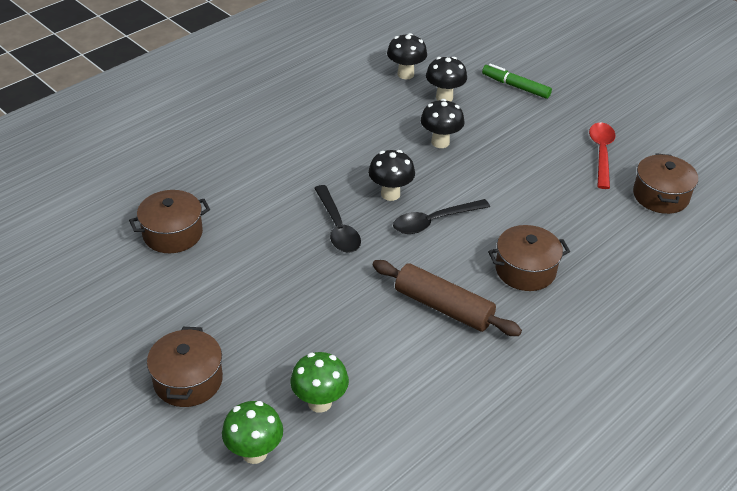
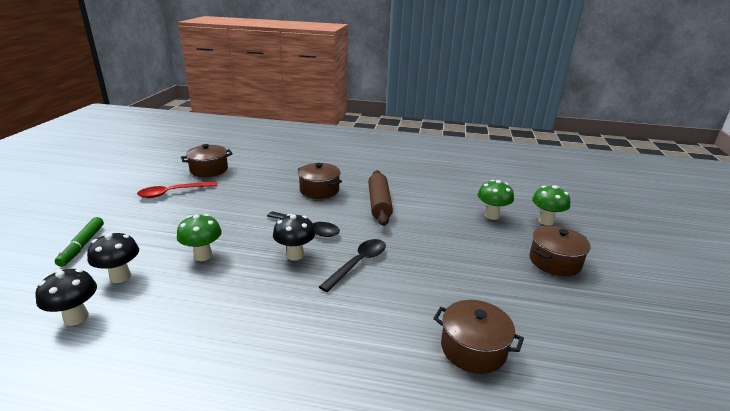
camera: 125 degrees left, 15 degrees down
black mushroom [421,99,464,148] -> green mushroom [177,214,222,261]

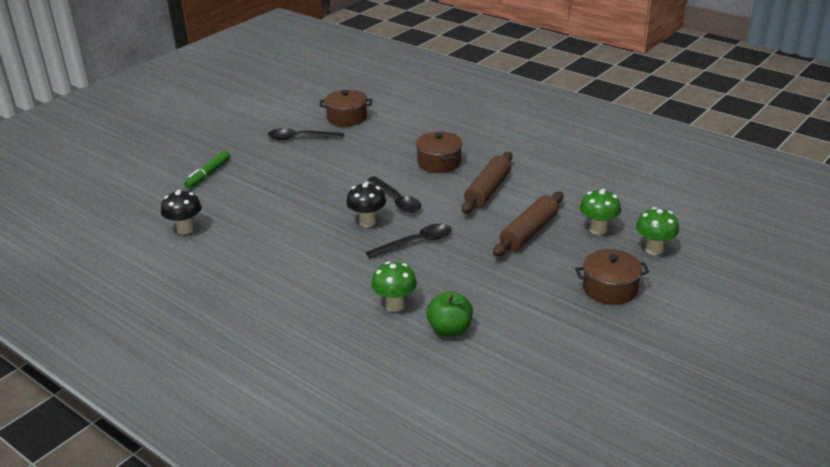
camera: 30 degrees right, 5 degrees up
black mushroom [87,232,139,283] -> none
red spoon [137,181,217,198] -> black spoon [268,128,344,140]
green mushroom [177,214,222,261] -> green mushroom moved to [371,261,417,312]
brown pot [433,300,524,374] -> green apple [426,291,473,337]
none -> brown rolling pin [493,192,564,256]

